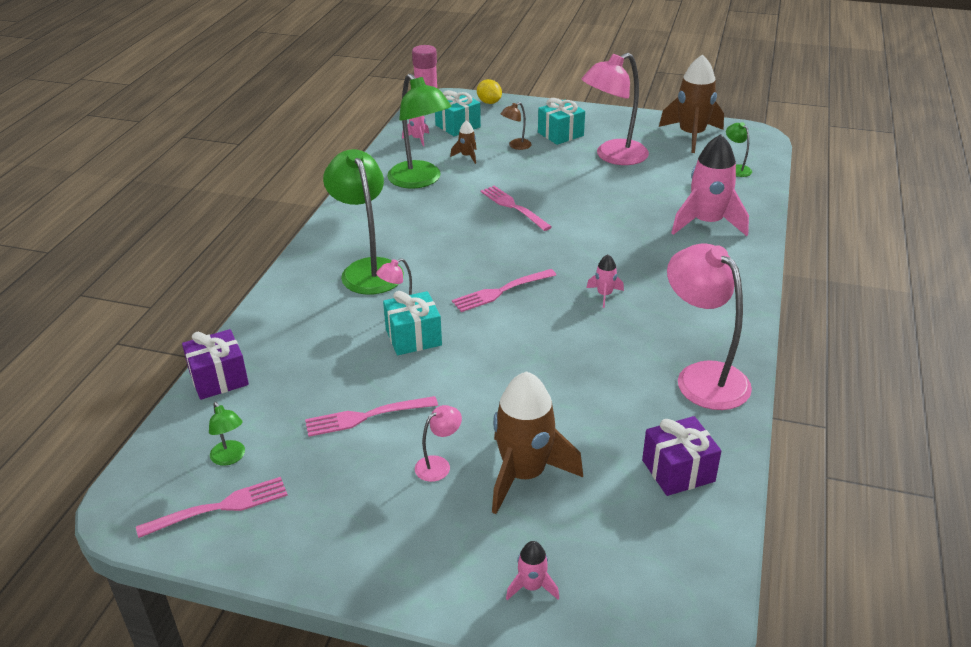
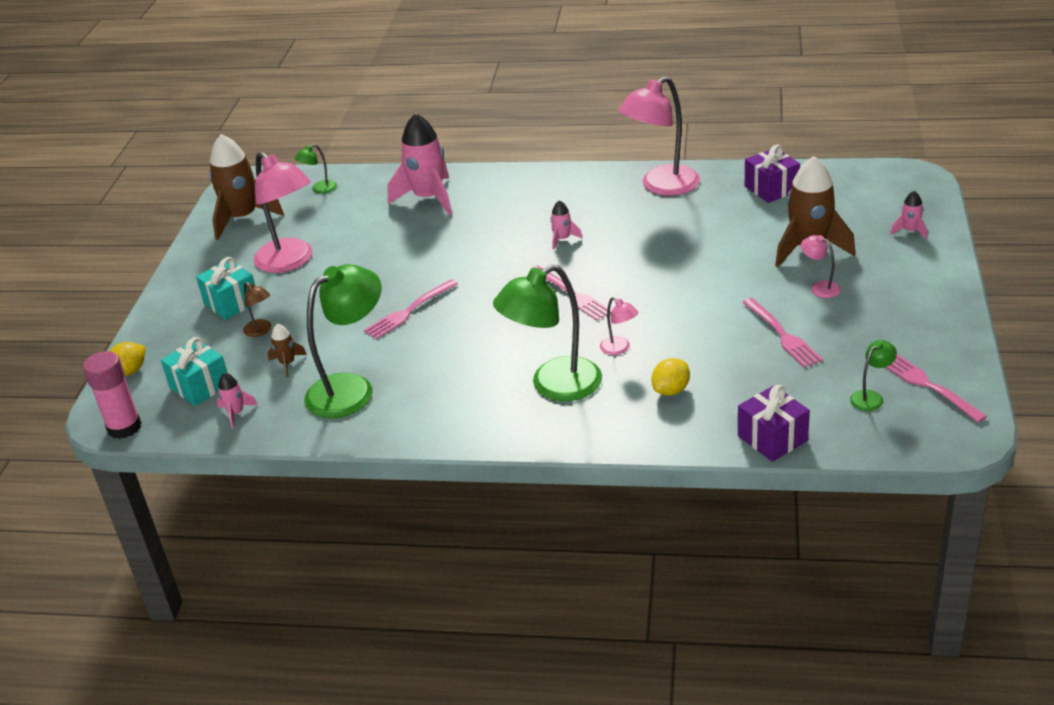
camera: 95 degrees left, 0 degrees up
turquoise gift [383,291,442,355] -> none
none -> yellow lemon [652,358,690,396]

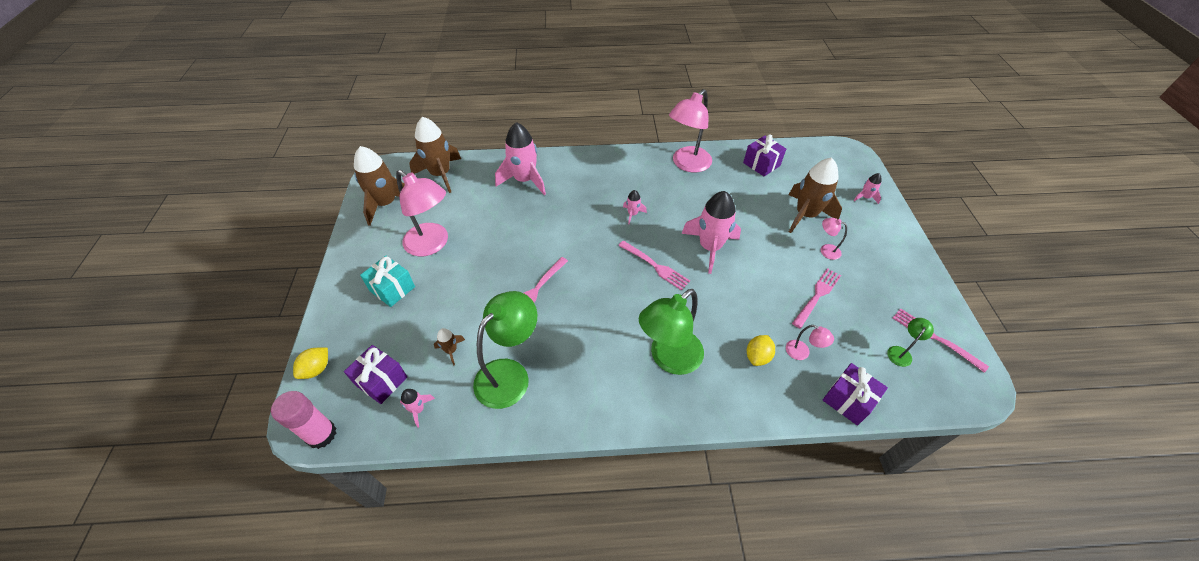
camera: 15 degrees left, 15 degrees up
turquoise gift [161,337,227,406] -> purple gift [344,345,407,404]
brown lamp [243,282,271,337] -> none
green lamp [294,144,337,194] -> brown rocket [409,117,461,193]
pink lamp [600,297,638,355] -> pink lamp moved to [786,325,834,360]
pink fork [742,298,823,368] -> pink fork turned 105 degrees counterclockwise [792,268,841,329]
none -> pink rocket [681,191,741,274]

